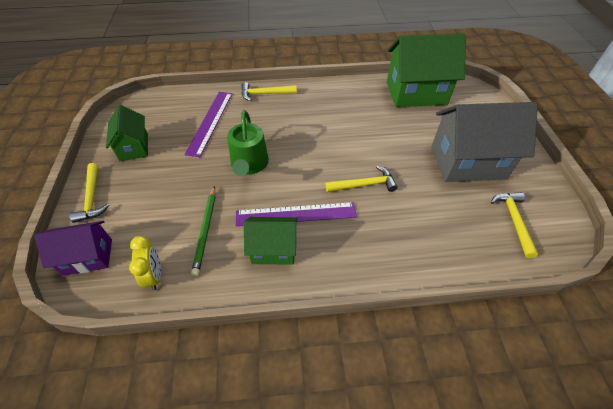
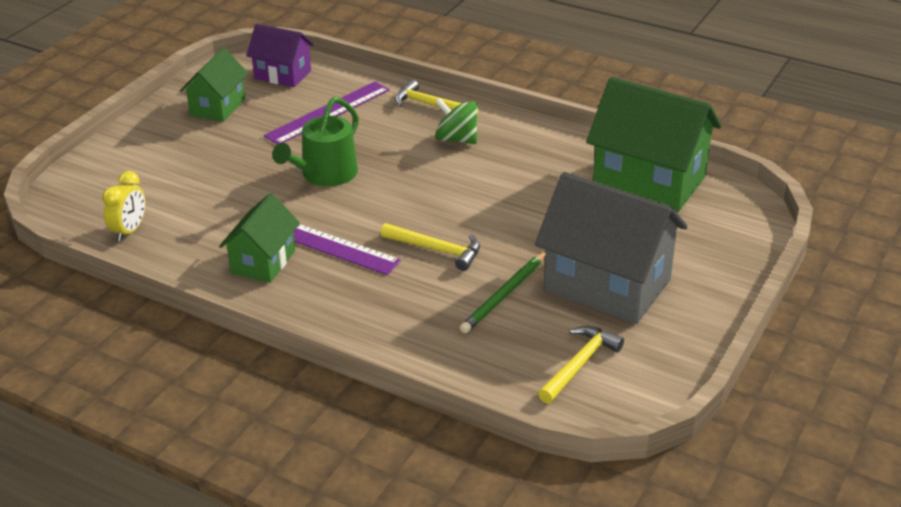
camera: 35 degrees right, 15 degrees down
purple house [34,221,112,276] -> purple house moved to [246,23,314,87]
yellow hammer [70,163,109,223] -> none
green pencil [191,186,216,276] -> green pencil moved to [460,252,546,333]
green house [244,217,297,265] -> green house turned 75 degrees clockwise [219,193,300,283]
none -> green spinning top [435,98,478,144]

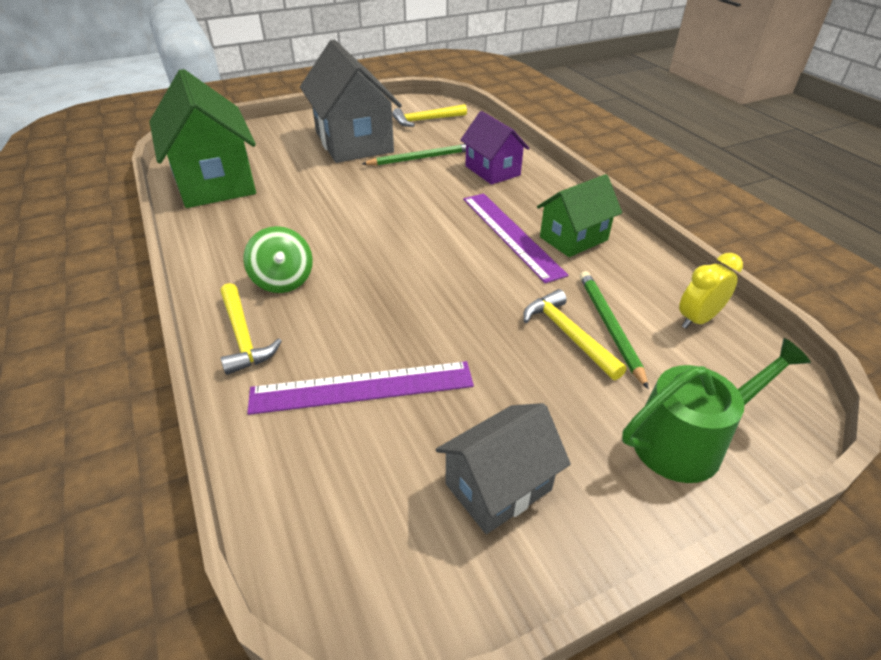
camera: 145 degrees left, 5 degrees up
green house [180,48,248,122] -> grey house [436,403,571,534]
purple house [246,23,314,87] -> purple house moved to [460,111,530,185]
green watering can [272,97,359,186] -> green watering can moved to [622,338,811,483]
yellow hammer [381,223,480,271] -> yellow hammer moved to [523,289,627,380]
none -> green pencil [580,271,649,389]

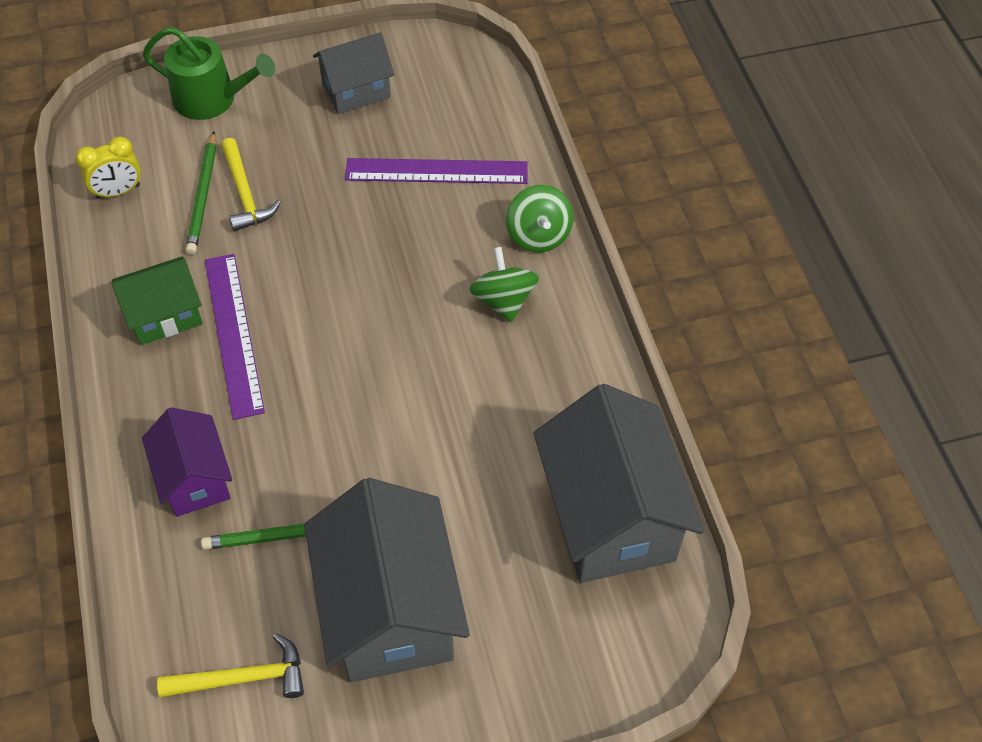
camera: 170 degrees left, 15 degrees up
green house [149,69,256,208] -> grey house [533,384,704,583]
yellow hammer [221,283,282,375] -> green spinning top [506,185,573,253]
green watering can [622,338,811,483] -> green watering can turned 150 degrees counterclockwise [143,27,275,120]

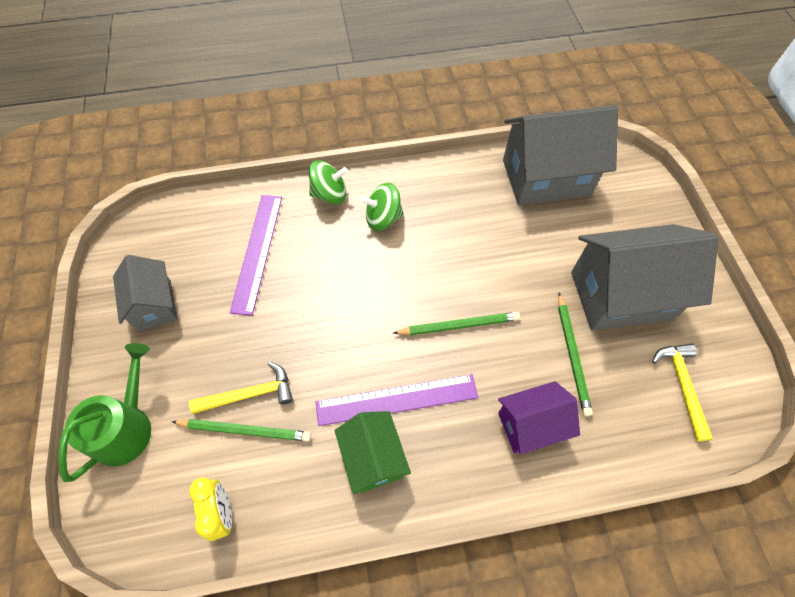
camera: 85 degrees left, 5 degrees up
none -> green pencil [393,312,520,335]

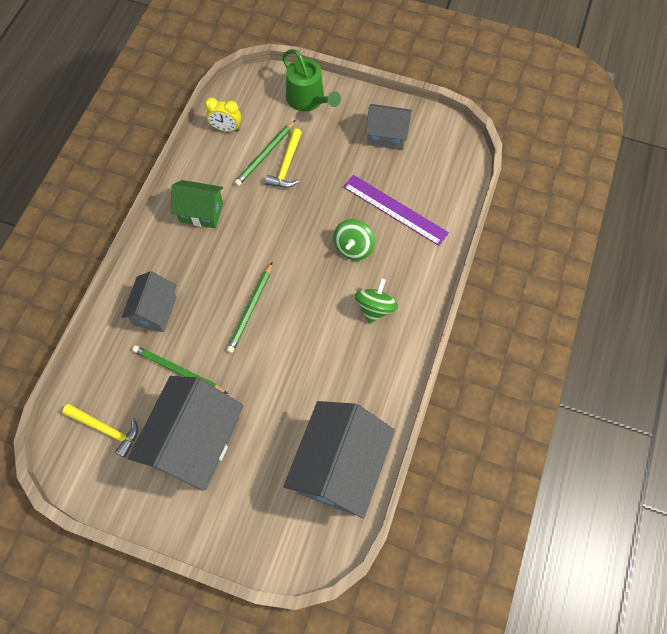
camera: 120 degrees right, 5 degrees up
green spinning top [309,161,348,204] -> green spinning top moved to [333,219,375,260]
purple ruler [316,374,478,426] -> none
purple house [498,381,580,454] -> grey house [122,271,177,332]

